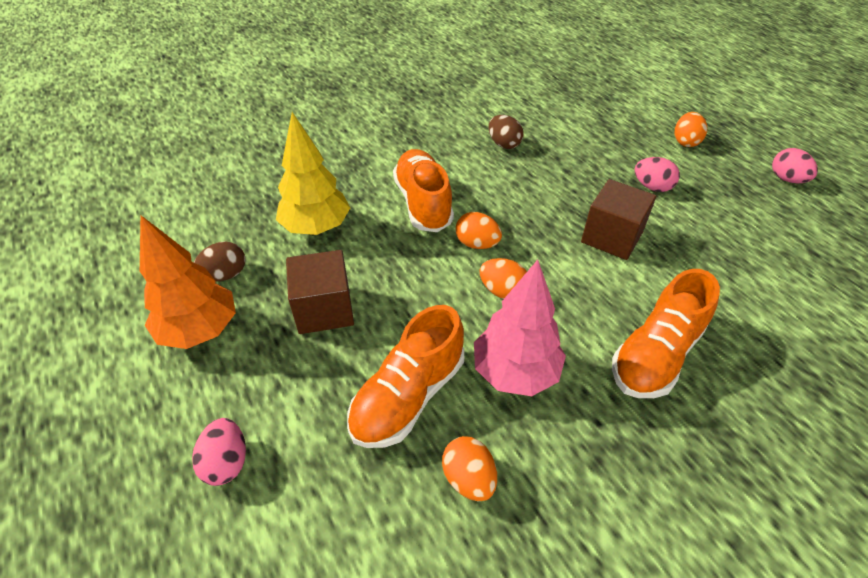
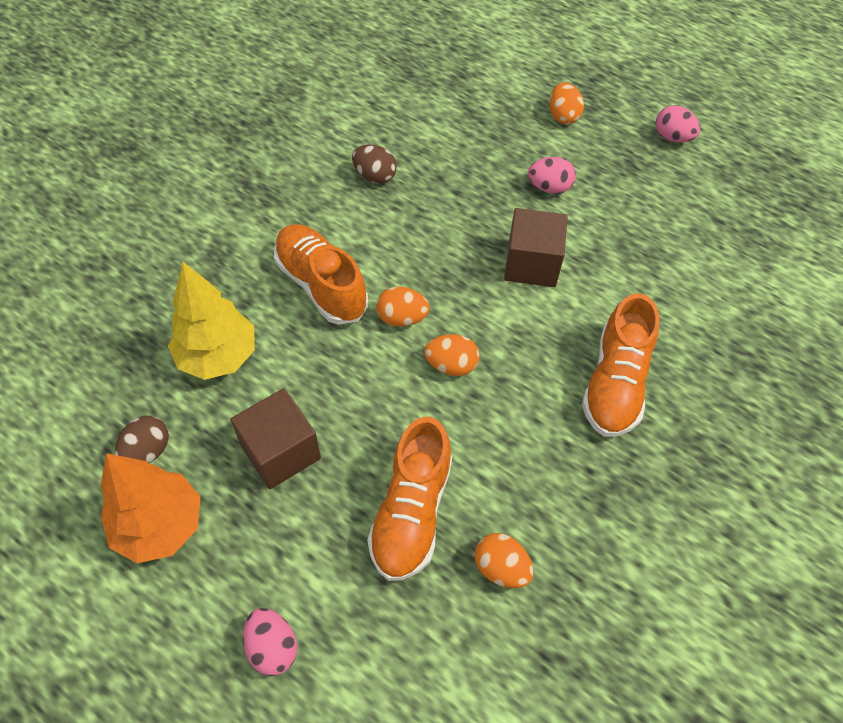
camera: 25 degrees left, 10 degrees up
pink tree [474,260,566,396] -> none

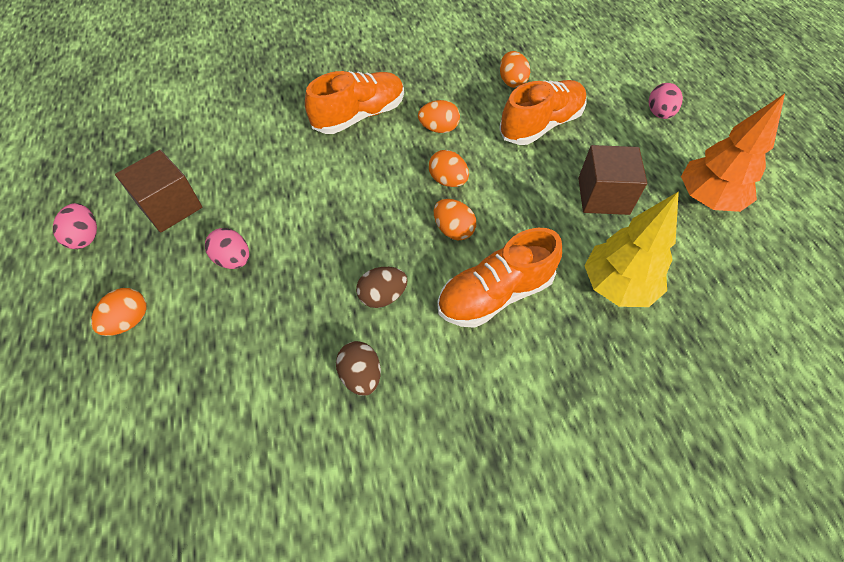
camera: 140 degrees left, 0 degrees up
brown egg [115,416,169,464] -> brown egg moved to [356,267,408,308]
orange shoe [274,224,368,325] -> orange shoe turned 60 degrees clockwise [437,228,562,328]
brown cube [504,208,568,287] -> brown cube moved to [115,150,202,233]
none -> orange egg [418,100,460,133]

